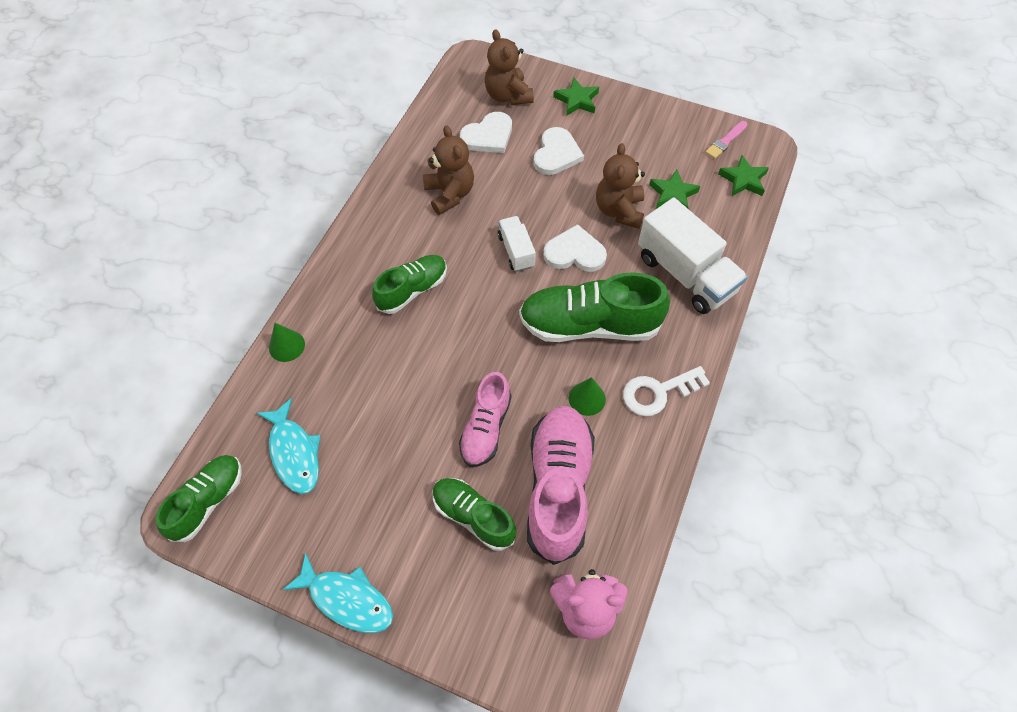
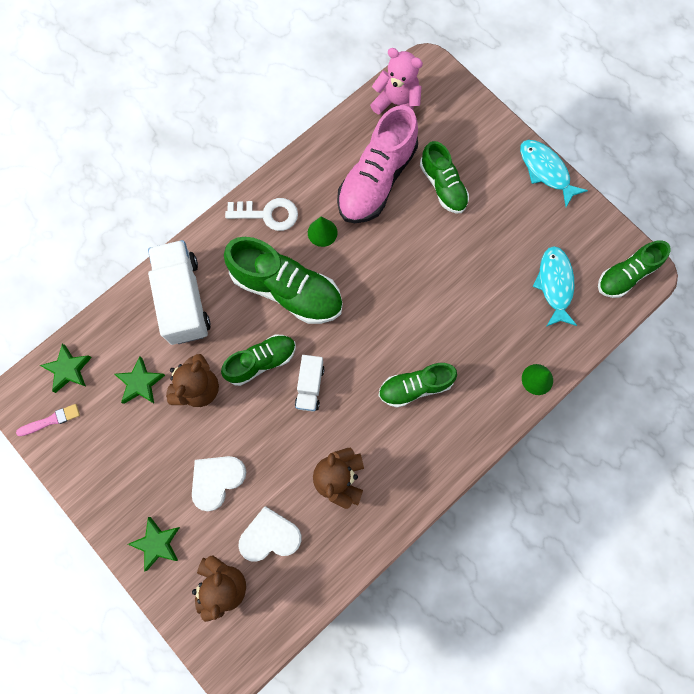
camera: 155 degrees left, 15 degrees up
pink shoe [459,372,511,467] -> none
white heart [543,224,607,272] -> green shoe [221,334,296,386]

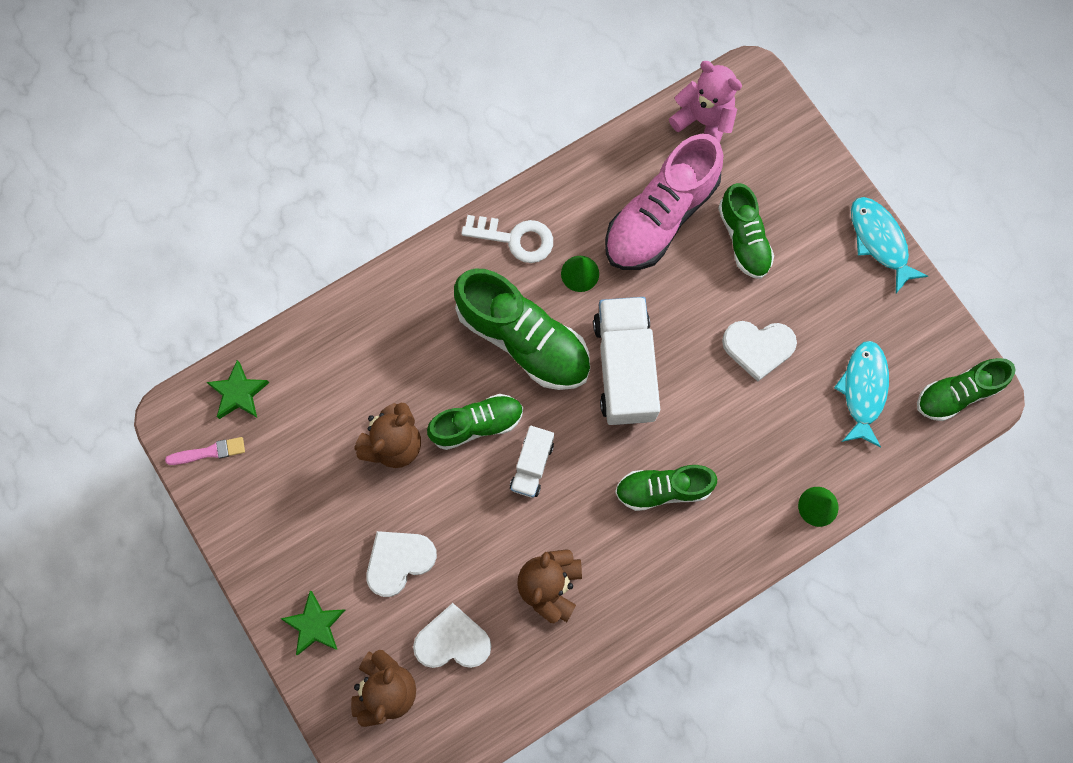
camera: 10 degrees right, 0 degrees up
green star [115,357,165,404] -> none
white truck [148,240,211,345] -> white truck moved to [593,297,660,425]
none -> white heart [722,321,797,382]

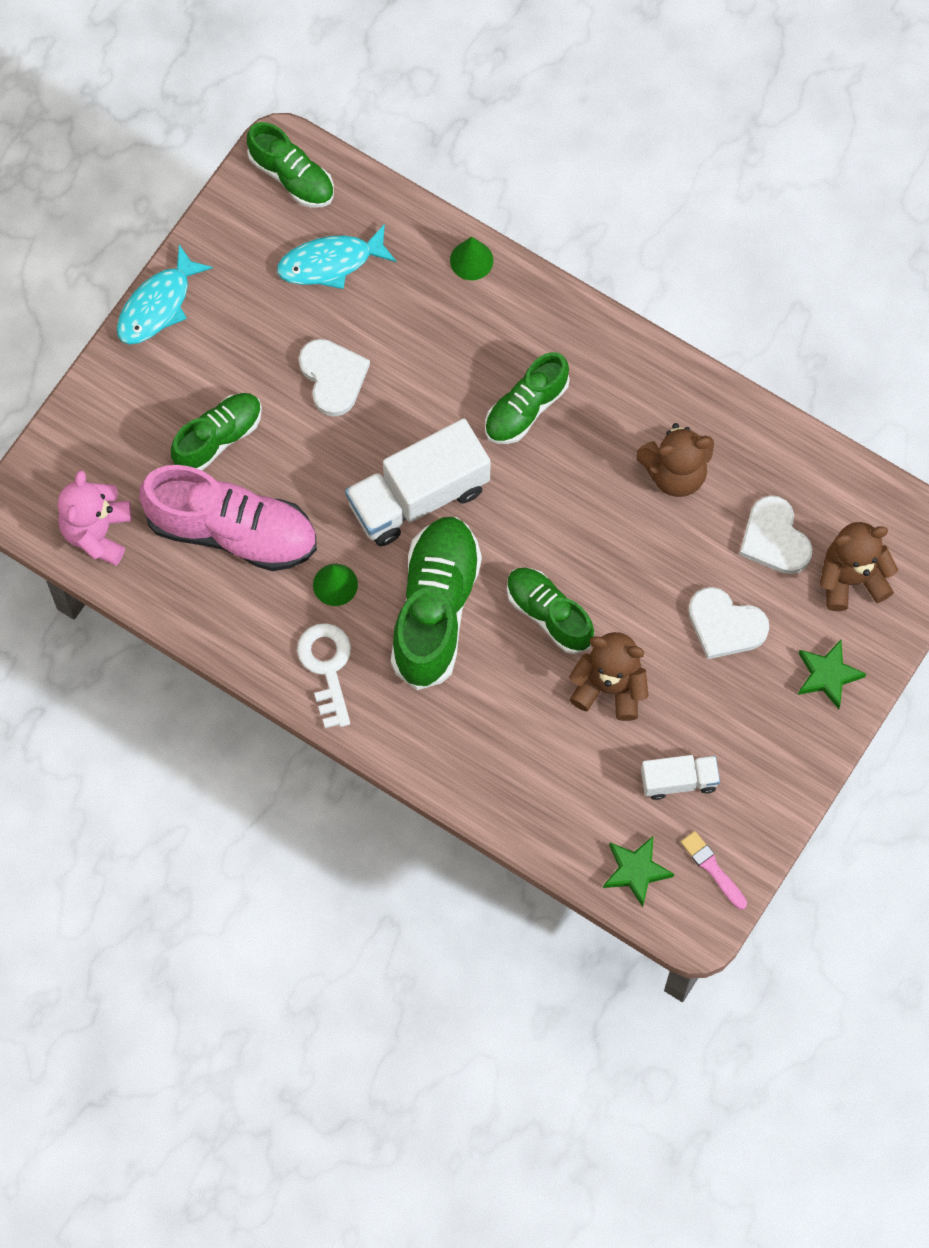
camera: 115 degrees left, 5 degrees down
white truck [510,426,554,498] -> white truck moved to [641,755,720,800]
green shoe [615,465,717,511] -> green shoe turned 75 degrees clockwise [485,352,570,444]

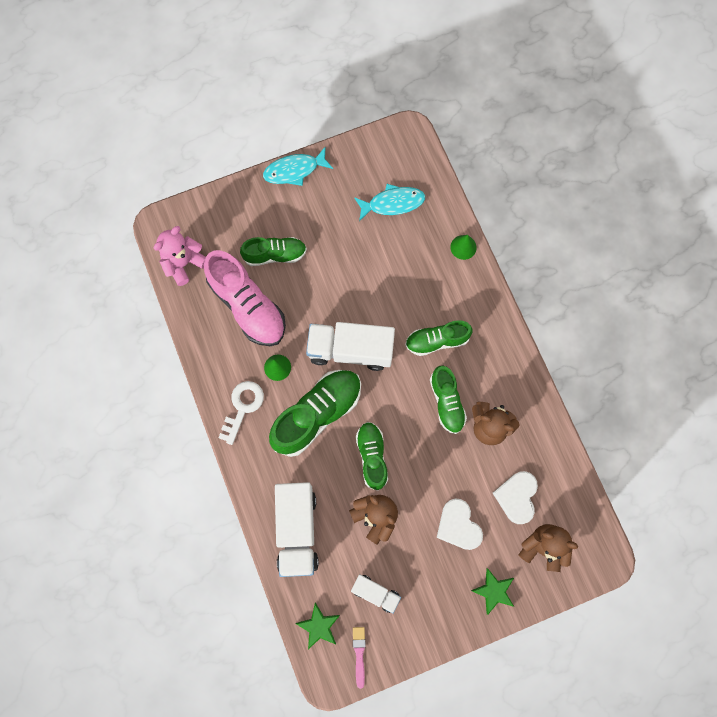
camera: 35 degrees right, 5 degrees up
green shoe [247,122,334,208] -> green shoe moved to [430,366,467,434]
turquoise fish [277,224,397,289] -> turquoise fish turned 150 degrees clockwise [354,184,425,221]
white heart [299,339,370,416] -> none
none -> white truck [275,482,319,577]

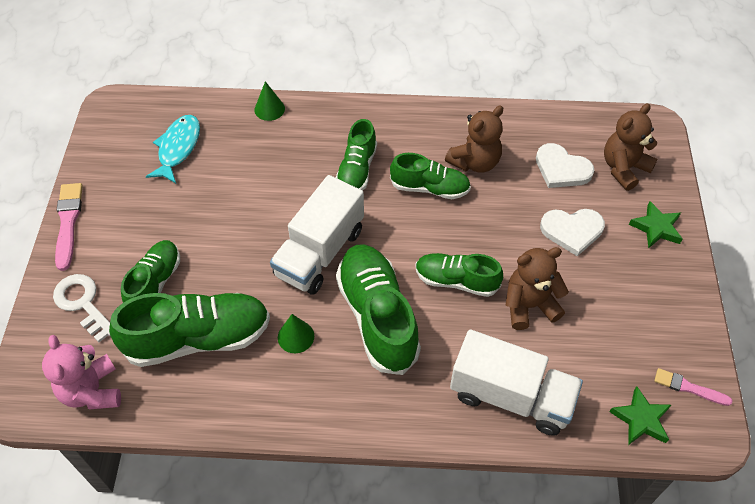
camera: 65 degrees left, 20 degrees down
pink shoe [204,250,286,346] -> green shoe [109,293,270,367]
white key [219,381,264,445] -> white key moved to [53,274,110,342]
turquoise fish [263,147,333,186] -> pink brush [55,183,83,271]
white truck [351,574,401,614] -> none

